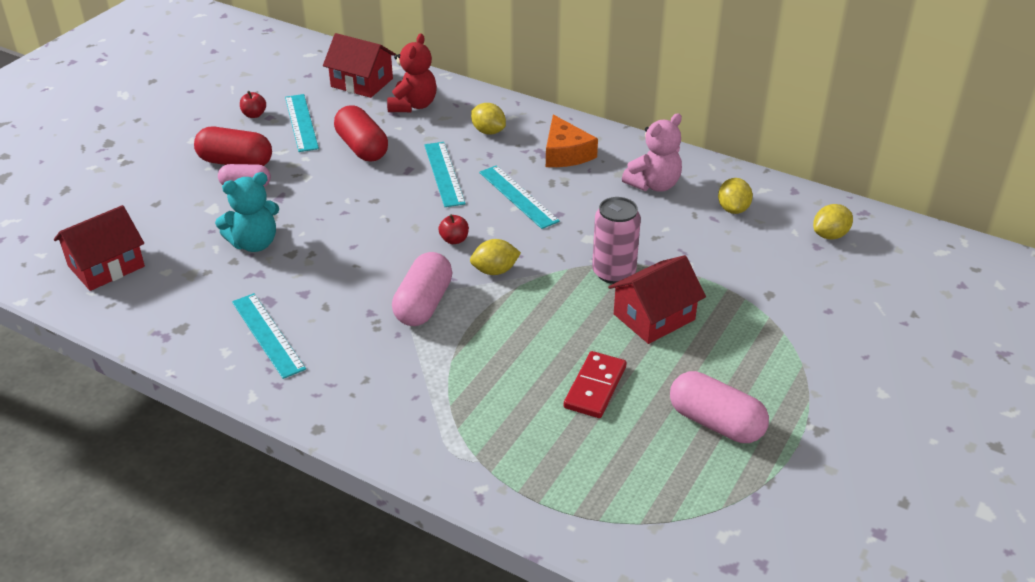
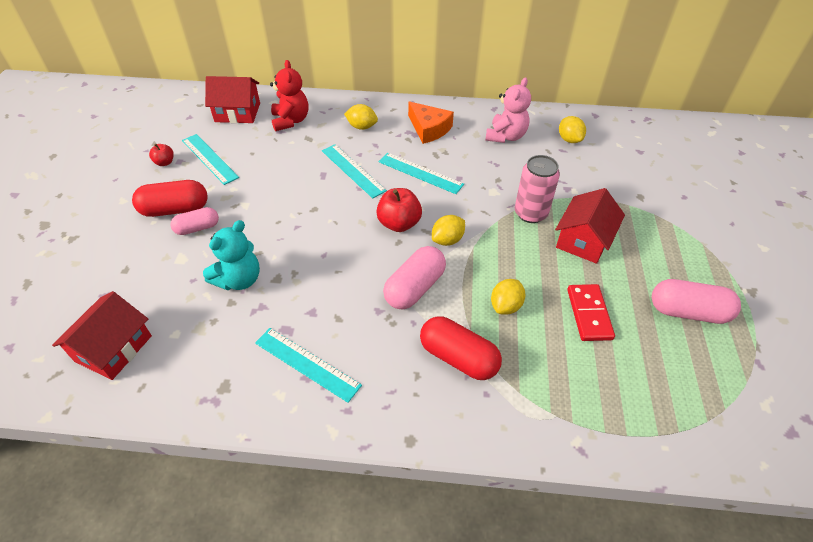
camera: 25 degrees left, 10 degrees up
red capsule [334,105,388,162] -> red capsule moved to [420,316,502,380]
pink capsule [392,252,452,326] -> pink capsule turned 45 degrees clockwise [383,246,446,309]
red apple [438,214,469,244] -> red apple [376,188,422,232], size x1.79
yellow lemon [813,204,853,239] -> yellow lemon moved to [491,279,525,315]

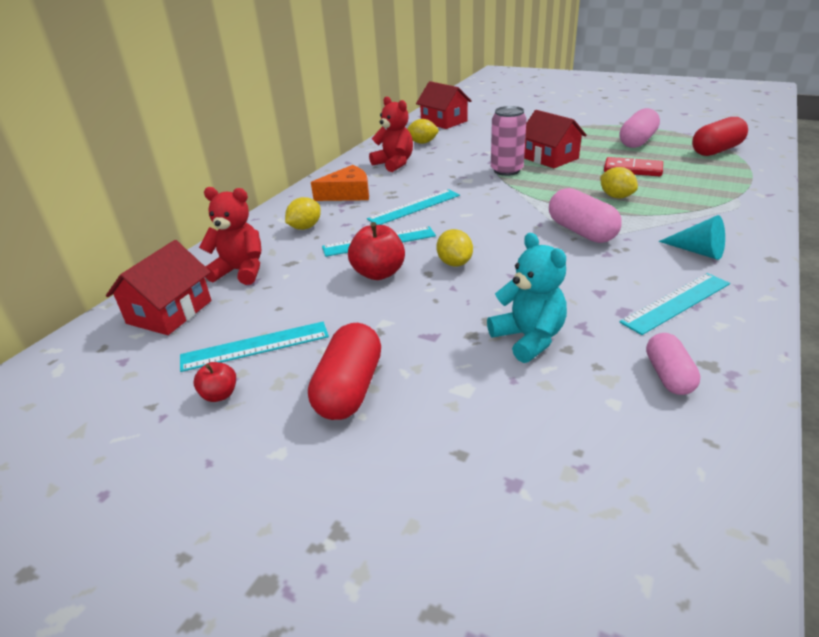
camera: 65 degrees left, 15 degrees down
red house [52,291,152,380] -> red house moved to [416,81,472,129]
pink capsule [170,207,219,235] -> pink capsule moved to [646,333,700,395]
red apple [376,188,422,232] -> red apple moved to [348,222,405,280]
red capsule [420,316,502,380] -> red capsule moved to [692,117,748,156]
yellow lemon [432,215,465,246] -> yellow lemon moved to [436,229,473,267]
pink teddy bear [485,77,531,143] -> red teddy bear [369,96,413,172]
none -> turquoise cone [659,215,725,260]

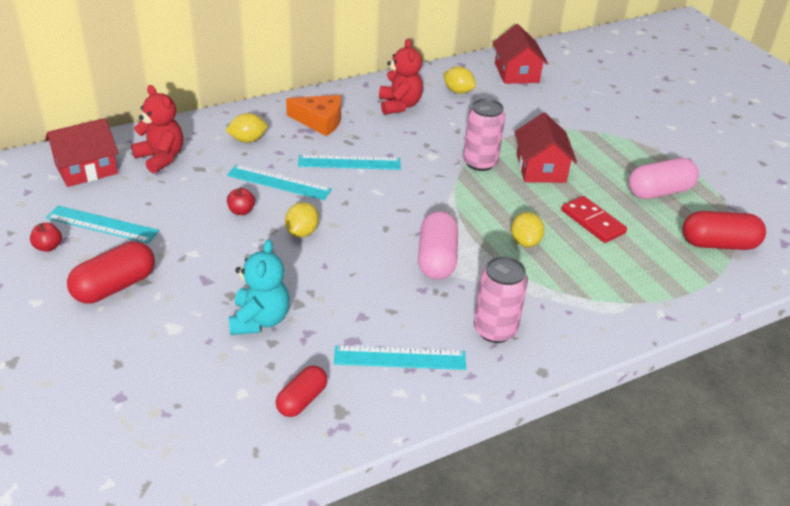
camera: 30 degrees right, 5 degrees up
red apple [348,222,405,280] -> red apple [227,188,255,215], size x0.56
pink capsule [646,333,700,395] -> red capsule [276,365,327,417]
turquoise cone [659,215,725,260] -> pink can [474,256,528,343]

